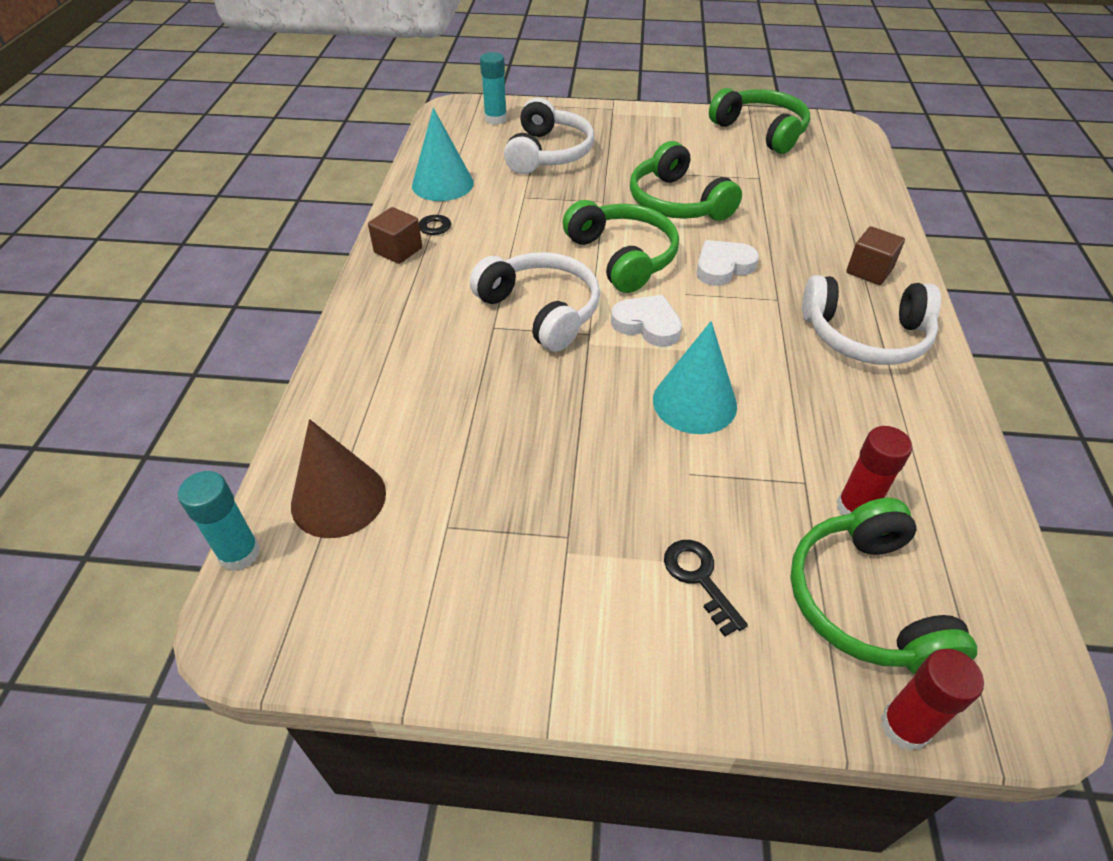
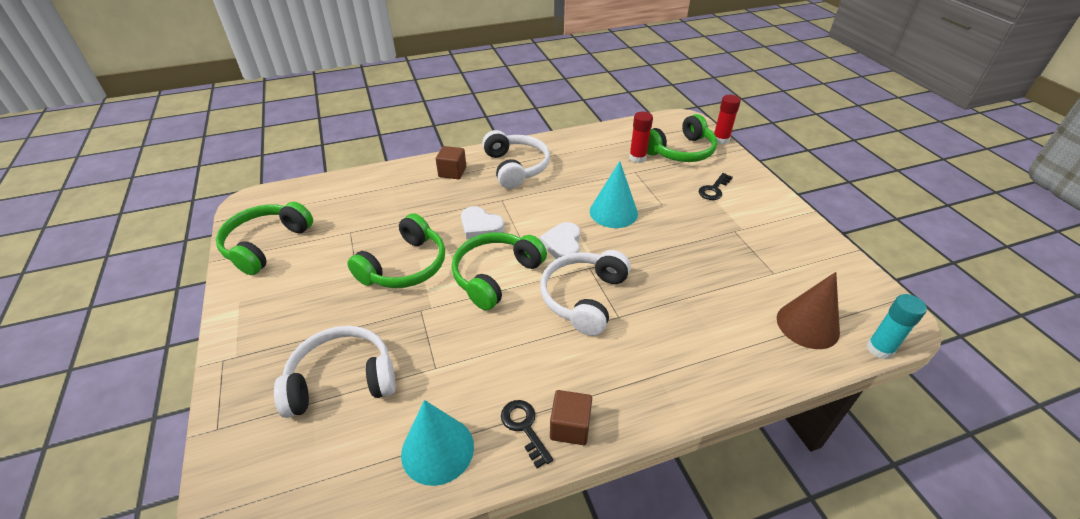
camera: 115 degrees left, 5 degrees down
turquoise glue stick [480,52,507,125] -> none

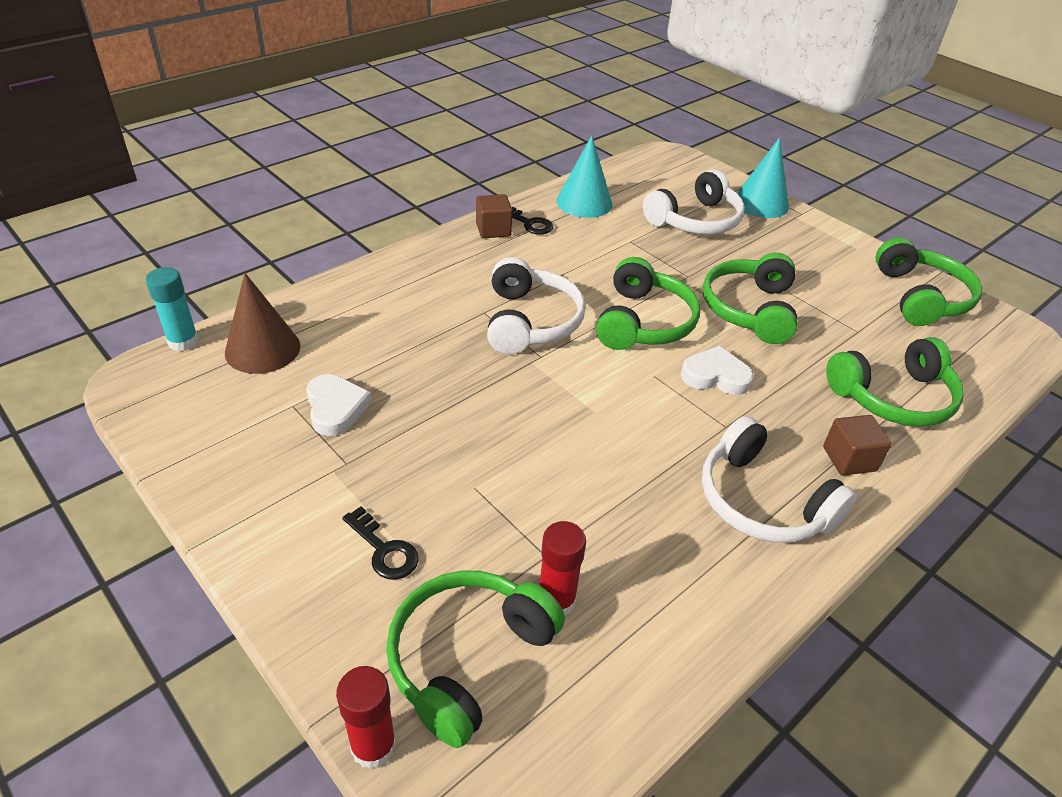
camera: 155 degrees right, 0 degrees up
white heart [540,222,580,259] -> white heart moved to [306,374,372,436]
turquoise cone [590,161,638,228] -> turquoise cone moved to [737,138,789,218]
black key [699,173,733,200] -> black key turned 120 degrees clockwise [342,506,419,580]
none -> green headphones [826,337,964,427]

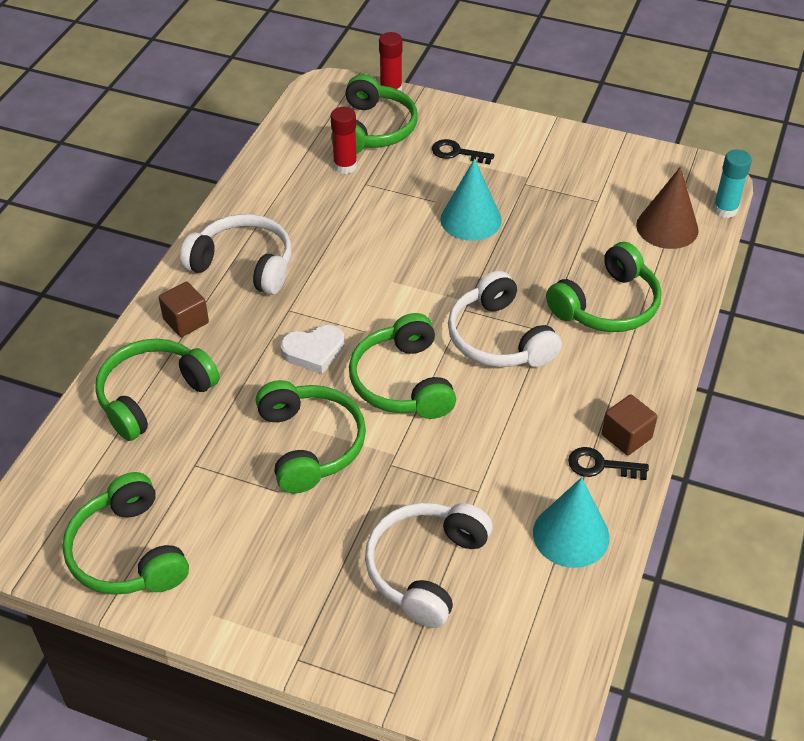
camera: 155 degrees right, 5 degrees up
white heart [306,374,372,436] -> none
turquoise cone [737,138,789,218] -> turquoise cone moved to [440,159,502,241]
none -> green headphones [546,242,662,332]

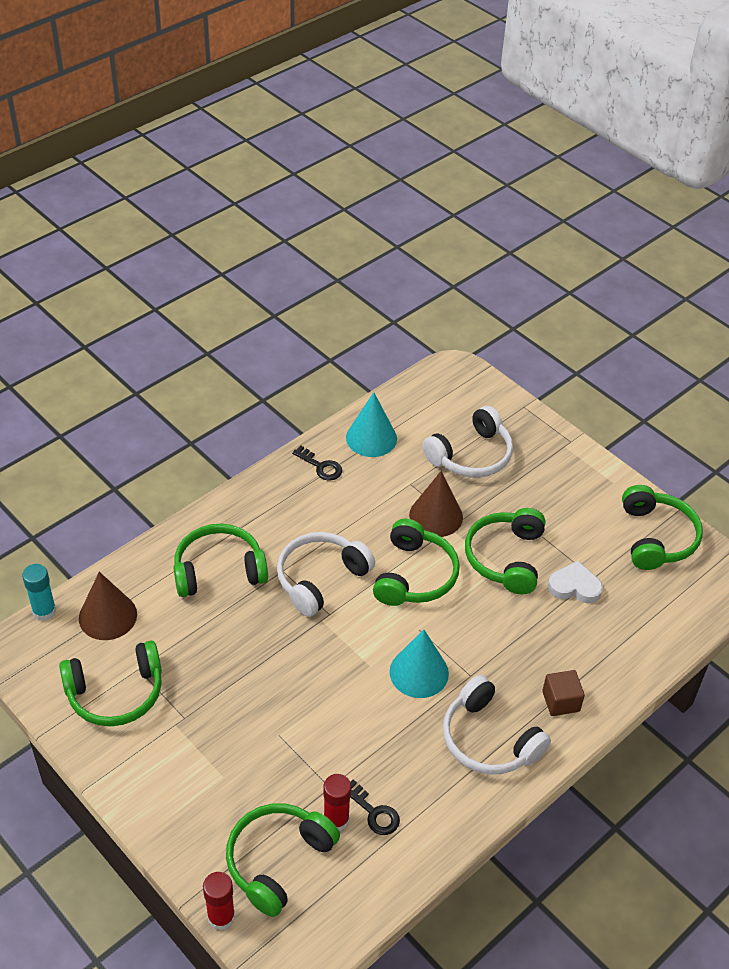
camera: 155 degrees left, 0 degrees up
green headphones [95,339,220,441] -> green headphones moved to [59,640,162,727]
white heart [281,325,345,374] -> white heart moved to [548,561,603,603]
black key [432,139,494,165] -> black key moved to [351,779,400,835]
turquoise cone [440,159,502,241] -> turquoise cone moved to [389,629,449,698]
white headphones [448,271,562,367] -> white headphones turned 135 degrees counterclockwise [277,532,375,617]
brown cube [602,394,658,455] -> none
none -> brown cone [409,471,463,537]

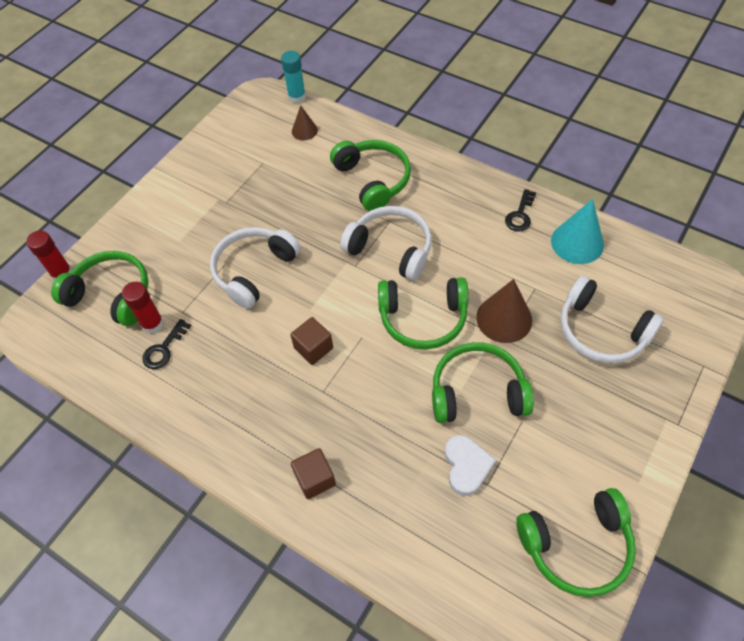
camera: 80 degrees right, 10 degrees up
green headphones [59,640,162,727] -> none
brown cone [79,572,137,640] -> brown cone [292,105,318,140], size x0.57
turquoise cone [389,629,449,698] -> brown cube [290,317,333,365]
white headphones [443,675,551,775] -> white headphones moved to [210,227,301,309]

